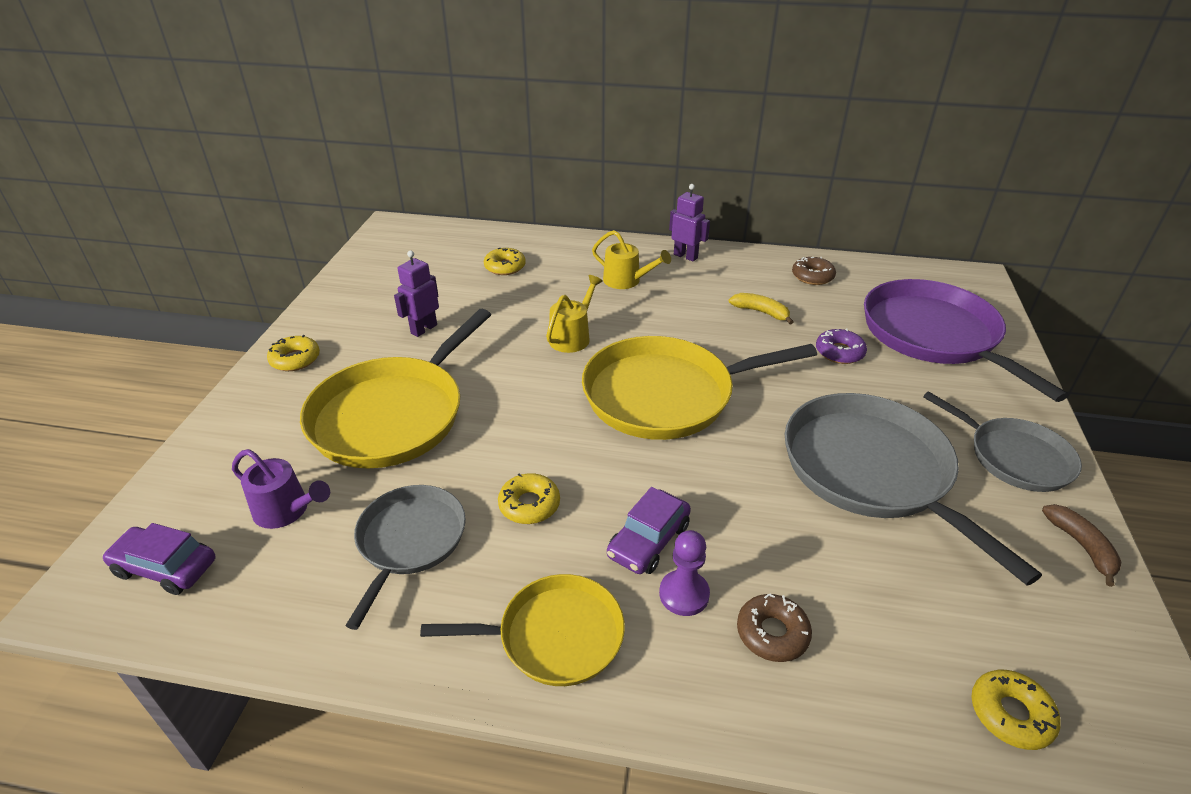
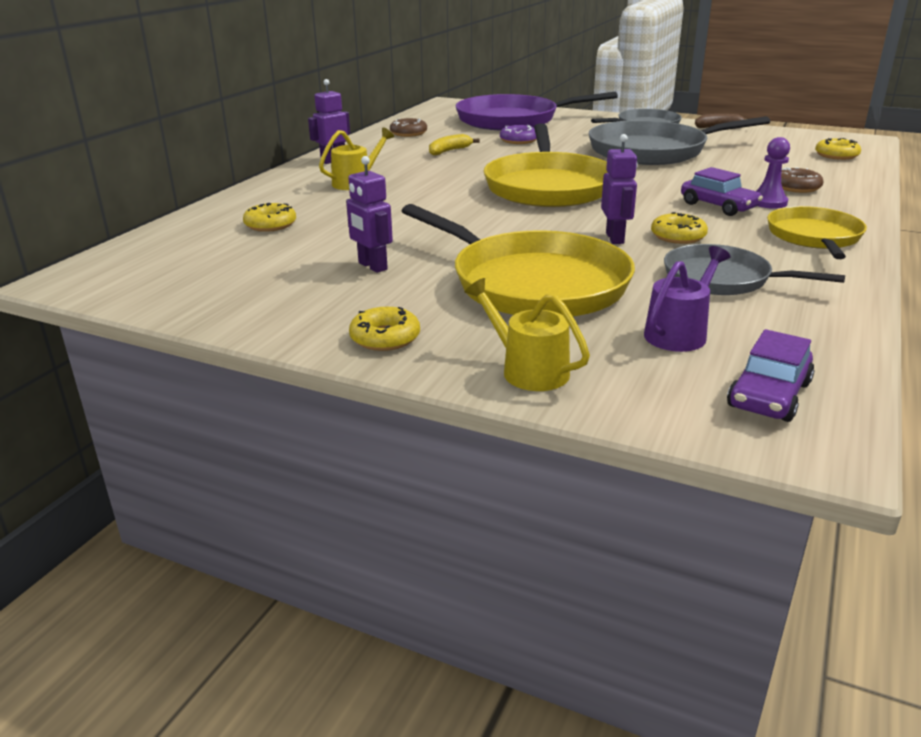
camera: 75 degrees left, 10 degrees down
yellow watering can [546,275,603,353] -> yellow watering can moved to [465,278,590,391]
none -> purple robot [601,134,638,244]

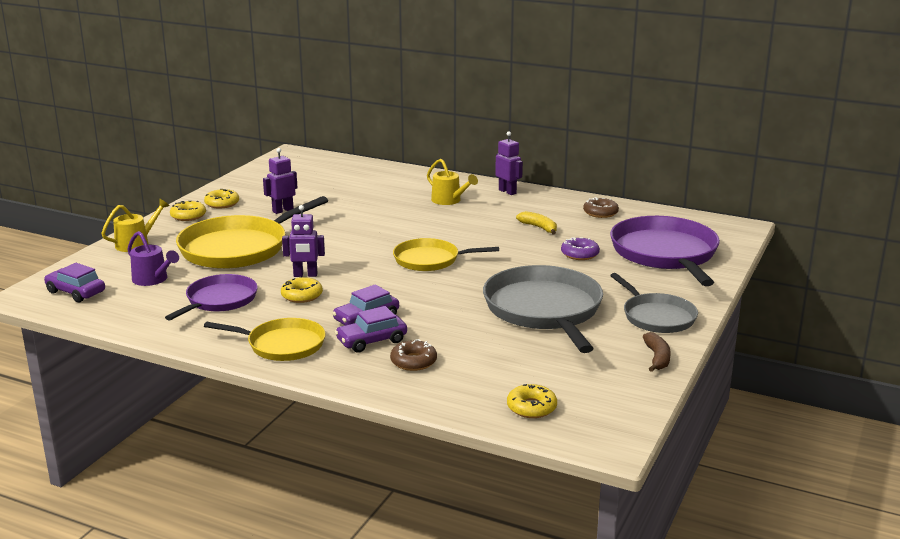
camera: 90 degrees right, 5 degrees down
yellow donut [243,203,296,232] -> yellow donut moved to [204,189,239,209]
yellow pan [484,124,608,207] -> yellow pan [393,238,499,271], size x0.60
grey pan [664,244,845,295] -> purple pan [165,274,258,321]
purple pawn [757,137,790,209] -> purple car [335,306,407,353]

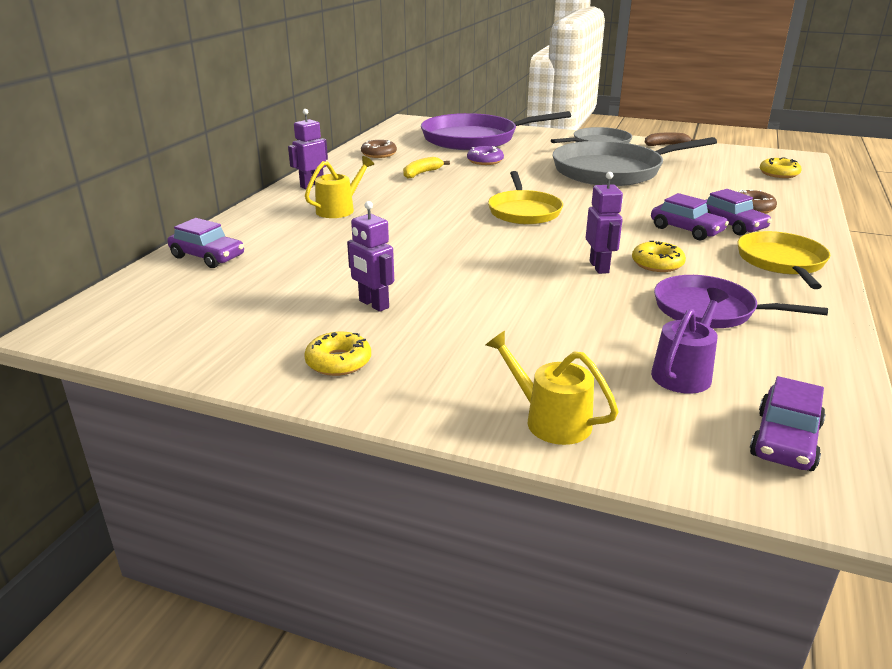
camera: 95 degrees left, 5 degrees up
yellow donut [170,201,206,221] -> none
yellow pan [176,196,328,269] -> none
none -> purple car [167,218,244,268]

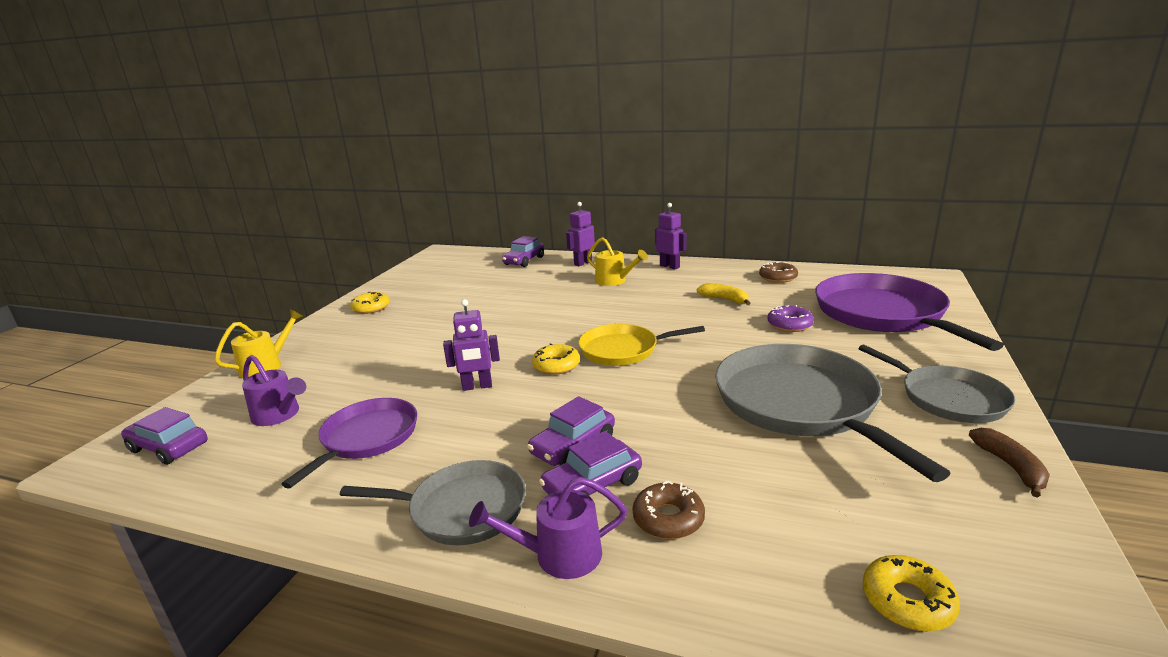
camera: 90 degrees right, 5 degrees down
purple robot [347,201,394,312] -> purple robot moved to [566,202,595,266]
yellow donut [632,241,686,272] -> yellow donut moved to [532,343,580,375]
yellow pan [737,231,830,289] -> grey pan [340,460,526,545]
none -> purple watering can [469,477,627,579]

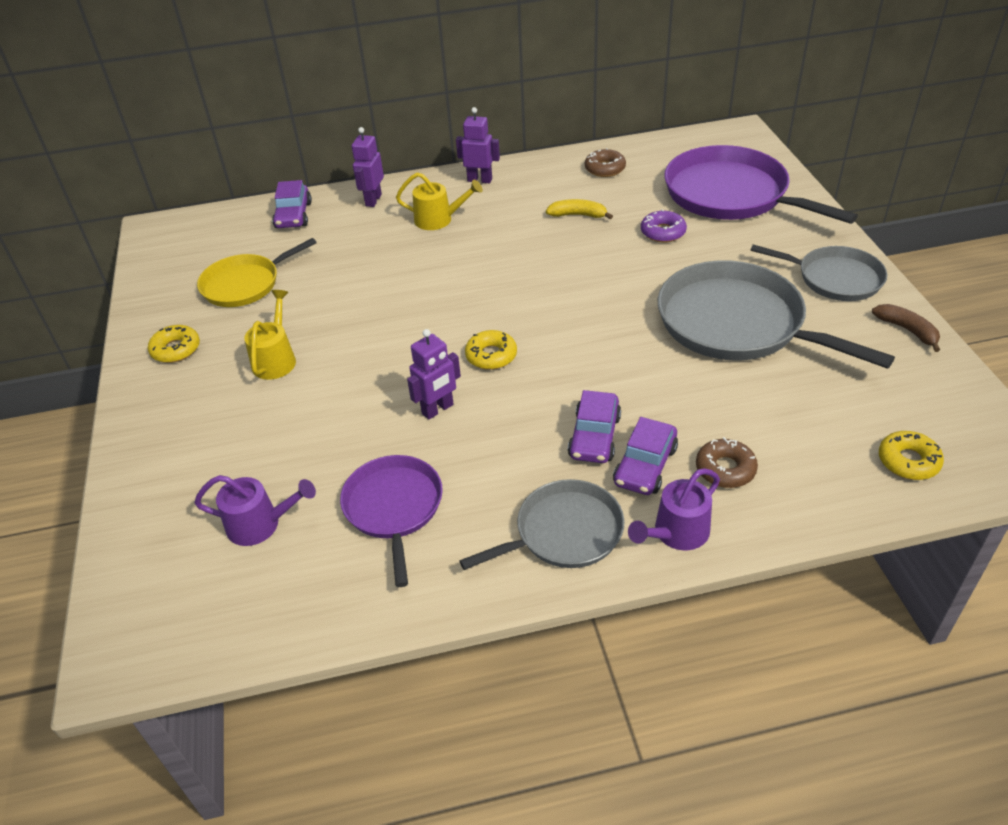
camera: 30 degrees left, 20 degrees up
purple car [121,407,208,465] -> none
yellow watering can [215,309,304,378] -> yellow watering can moved to [244,290,296,380]
yellow pan [578,324,705,366] -> yellow pan moved to [197,238,317,307]

